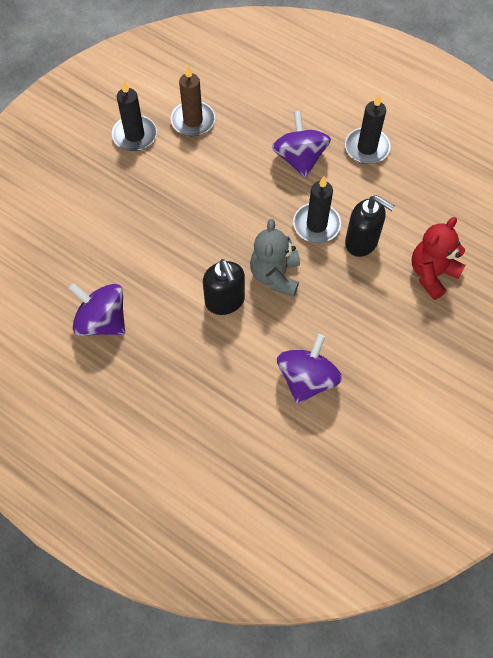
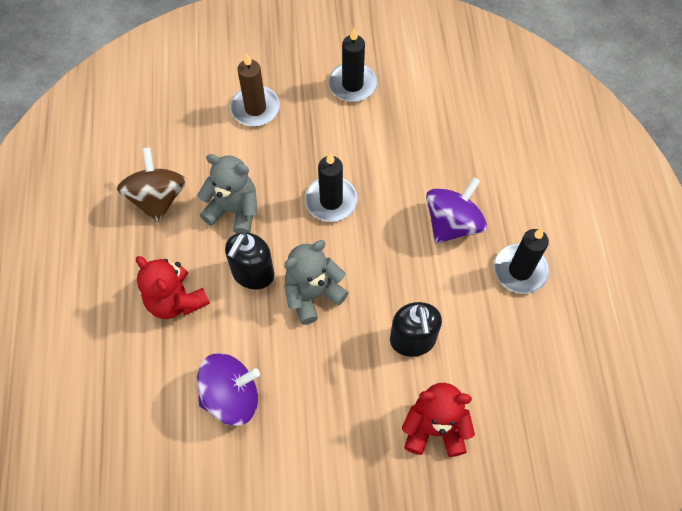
camera: 50 degrees right, 0 degrees up
purple spinning top [69,283,125,336] -> brown spinning top [117,148,186,223]
brown candle [171,66,215,136] -> brown candle moved to [230,53,280,126]
black candle [293,176,341,243] -> black candle moved to [305,152,358,222]
none -> red teddy bear [136,256,210,319]
none -> grey teddy bear [197,154,258,234]

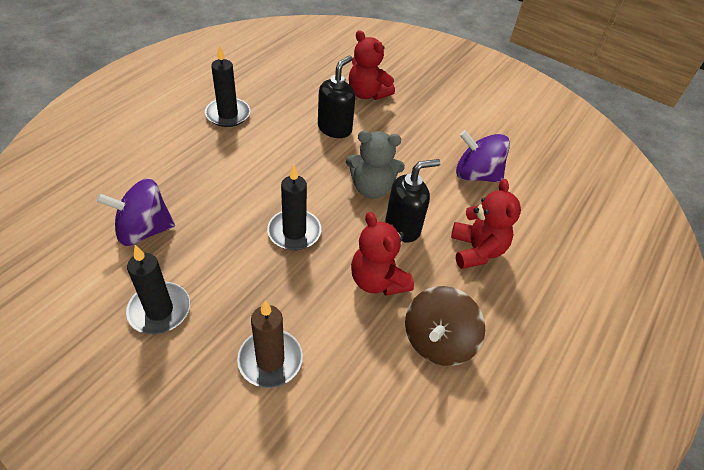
camera: 145 degrees left, 15 degrees down
grey teddy bear [197,154,258,234] -> red teddy bear [351,212,414,296]
purple spinning top [426,177,487,243] -> purple spinning top moved to [96,178,175,246]

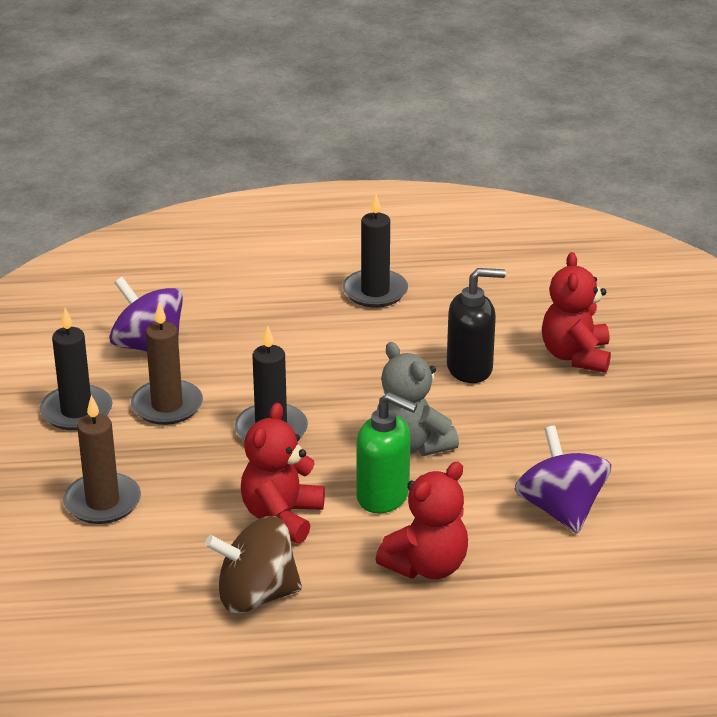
camera: 55 degrees right, 15 degrees down
black soap dispenser [385,159,440,243] -> green soap dispenser [356,392,417,513]
none -> brown candle [131,302,203,425]

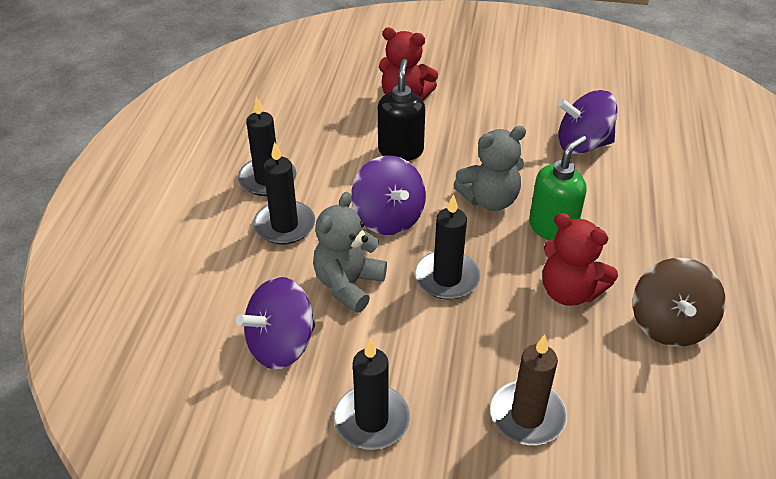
camera: 75 degrees left, 10 degrees up
brown candle [131,302,203,425] -> none
red teddy bear [375,462,468,579] -> none
none -> black candle [253,142,315,245]
none -> grey teddy bear [313,192,387,313]
none -> purple spinning top [351,155,426,235]

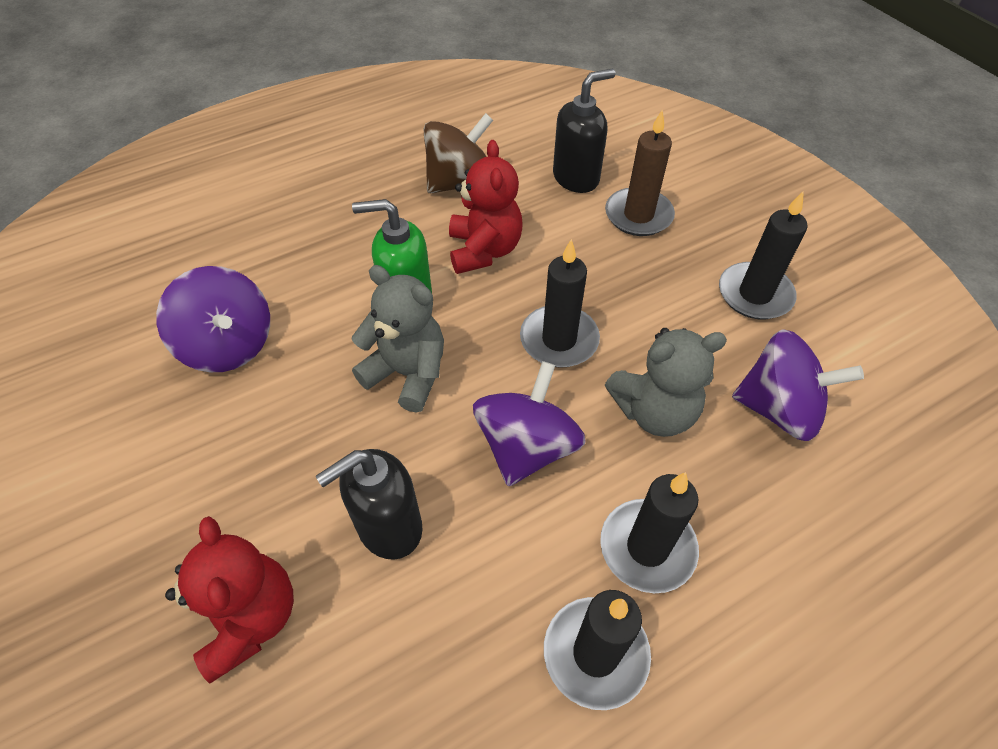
camera: 130 degrees left, 10 degrees up
none -> black soap dispenser [553,69,616,193]

